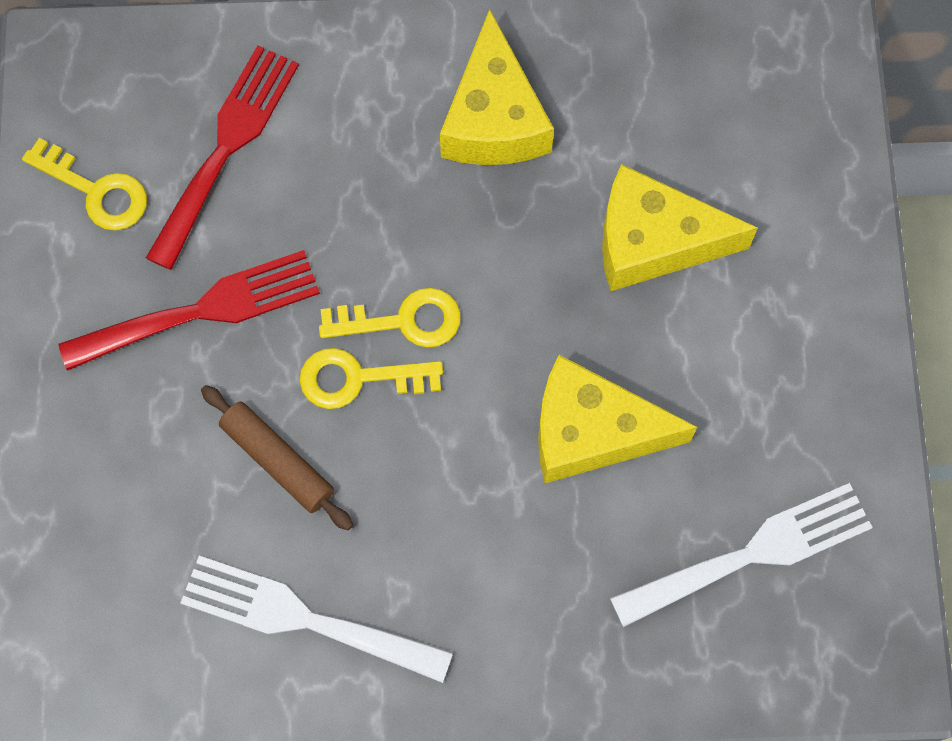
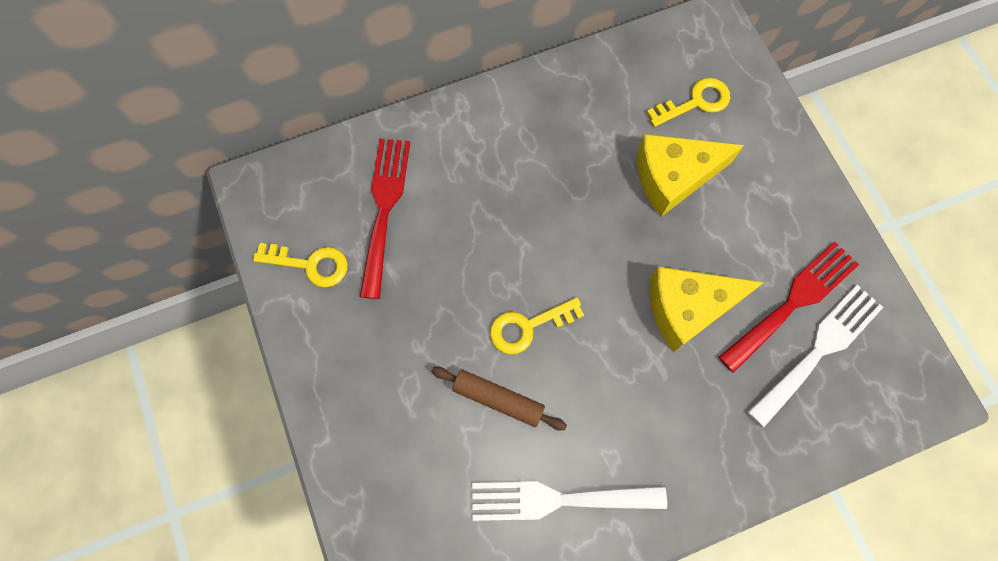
camera: 20 degrees left, 0 degrees up
red fork [58,250,320,371] -> red fork moved to [719,242,859,373]
yellow key [319,288,461,348] -> yellow key moved to [647,78,730,127]
yellow cheese [440,9,554,165] -> none

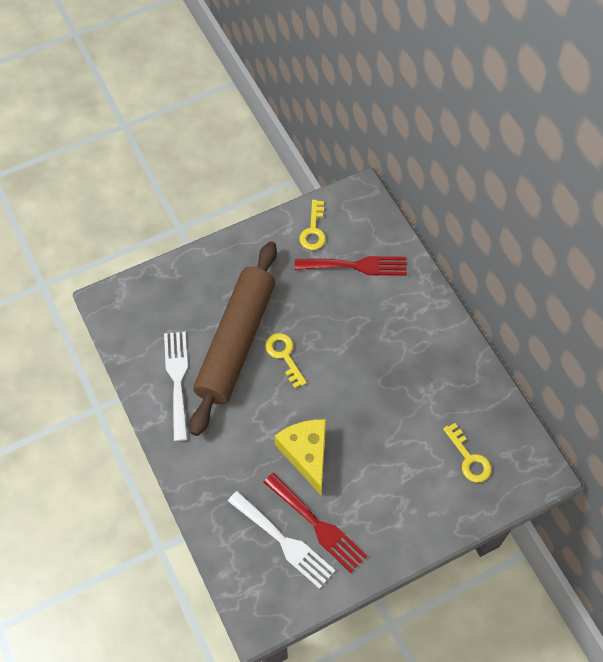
camera: 85 degrees right, 10 degrees down
brown rolling pin [431,367,567,430] -> brown rolling pin [190,241,277,436], size x2.46
yellow cheese [637,134,744,217] -> none

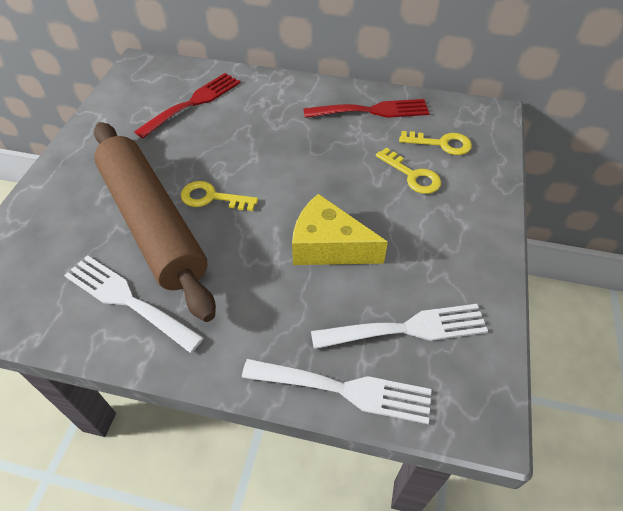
camera: 50 degrees left, 10 degrees down
red fork [263,473,367,573] -> red fork moved to [303,99,430,118]
yellow key [299,200,326,250] -> yellow key moved to [376,148,441,194]
none -> white fork [242,359,432,424]

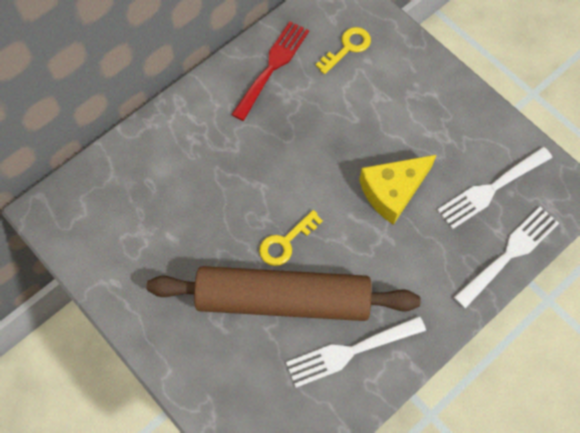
camera: 55 degrees left, 15 degrees up
red fork [134,73,240,138] -> none
white fork [311,304,488,349] -> white fork turned 150 degrees counterclockwise [437,147,552,229]
yellow key [376,148,441,194] -> none

